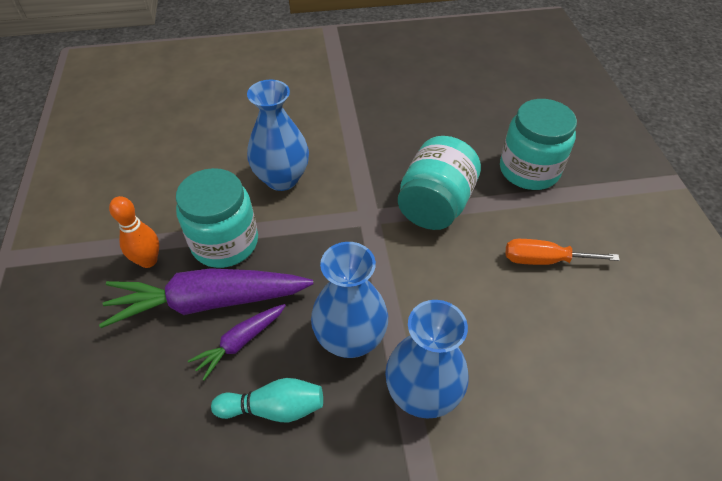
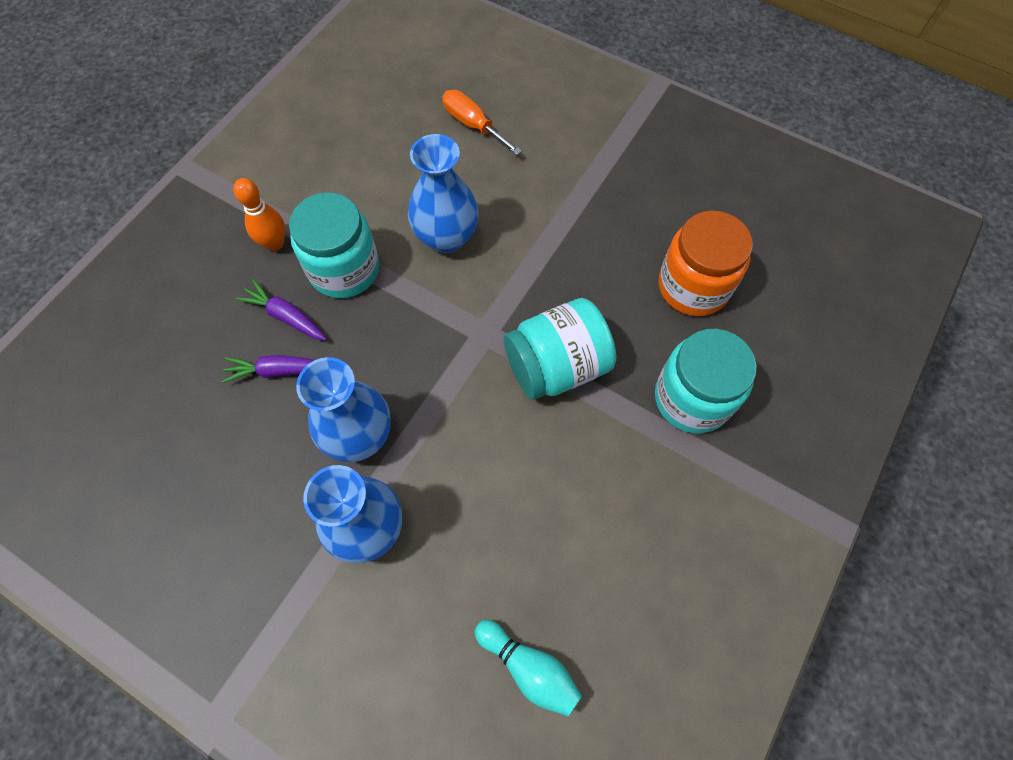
camera: 40 degrees right, 15 degrees up
purple carrot [99,268,313,328] -> purple carrot [236,280,327,341], size x0.51
turquoise bowling pin [211,378,323,422] -> turquoise bowling pin moved to [475,620,582,717]
orange screwdriver [506,239,620,265] -> orange screwdriver moved to [442,90,522,155]
none -> orange jar [658,211,753,316]

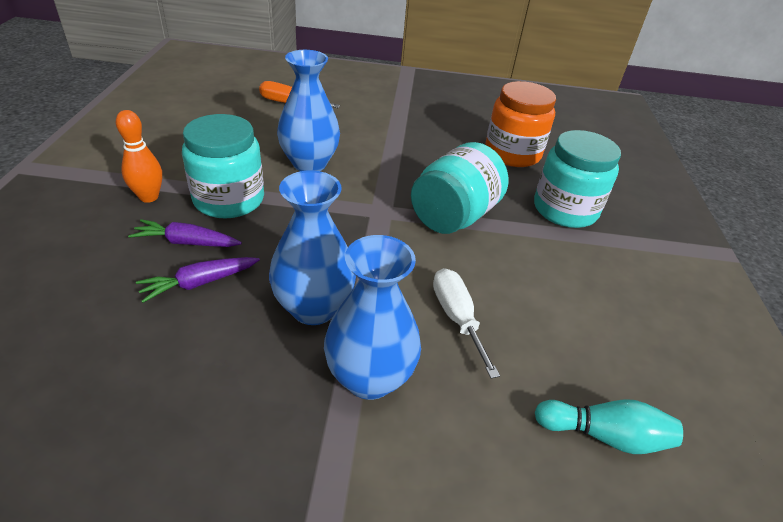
camera: 30 degrees left, 25 degrees down
none -> white screwdriver [433,268,500,379]

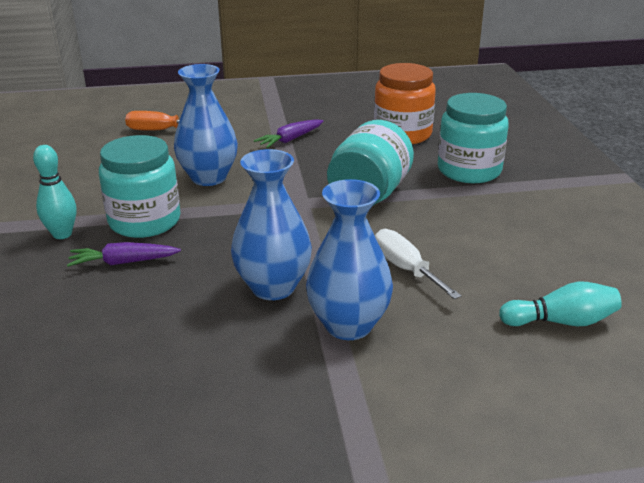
camera: 10 degrees left, 10 degrees down
orange bowling pin [116,110,162,203] -> turquoise bowling pin [33,145,76,239]
purple carrot [136,257,260,303] -> purple carrot moved to [254,119,323,148]

